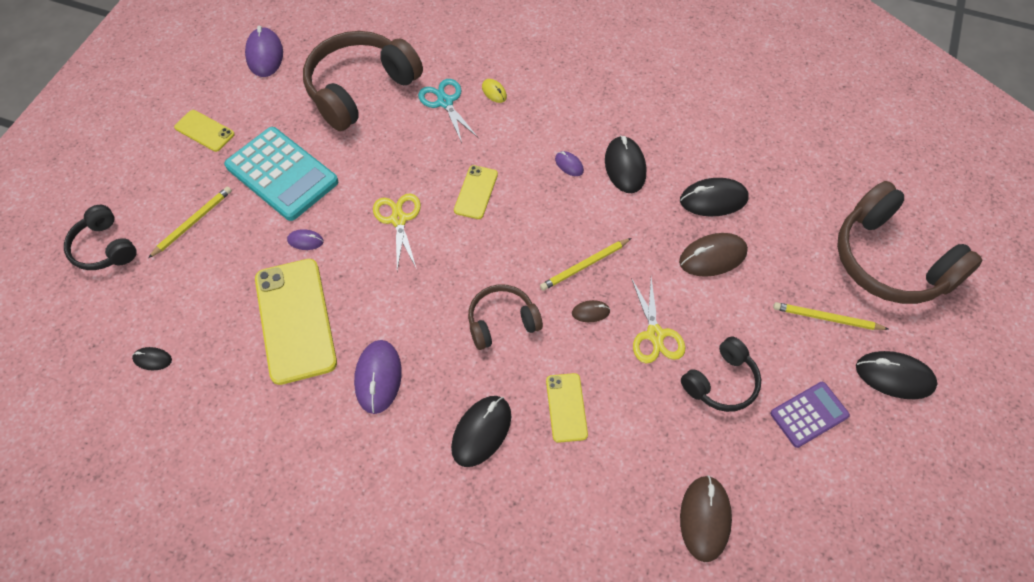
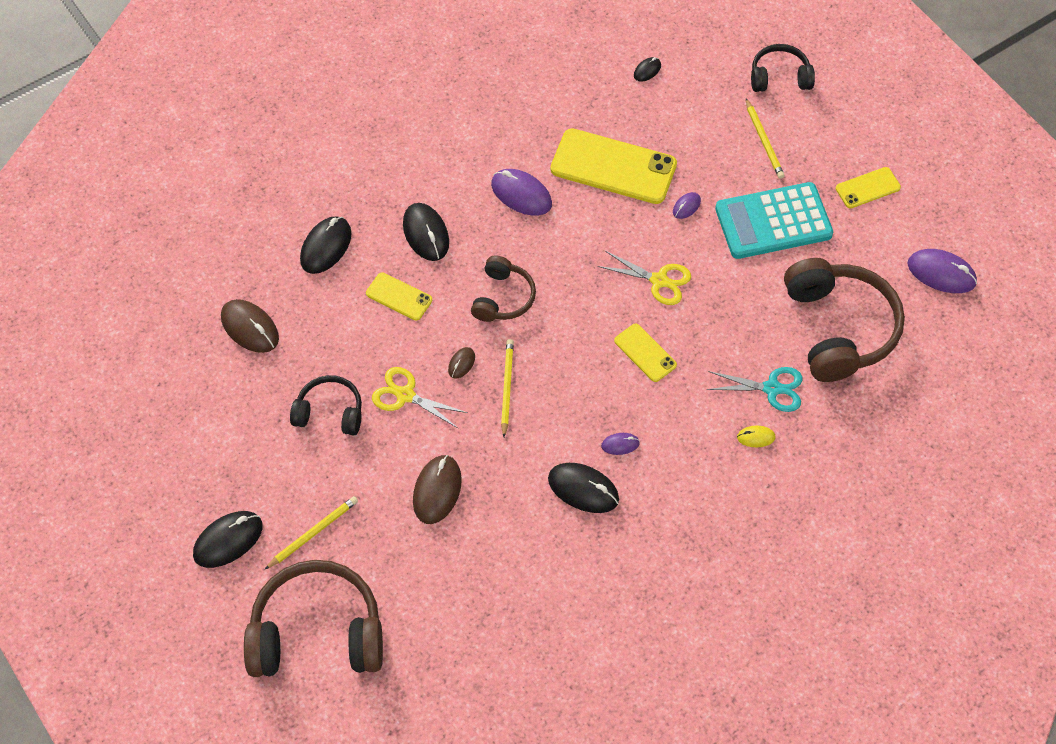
camera: 125 degrees right, 0 degrees up
black mouse [680,178,749,216] -> black mouse moved to [300,216,352,274]
black headphones [681,336,761,412] -> black headphones turned 105 degrees clockwise [290,375,362,436]
purple calculator [770,382,850,448] -> none

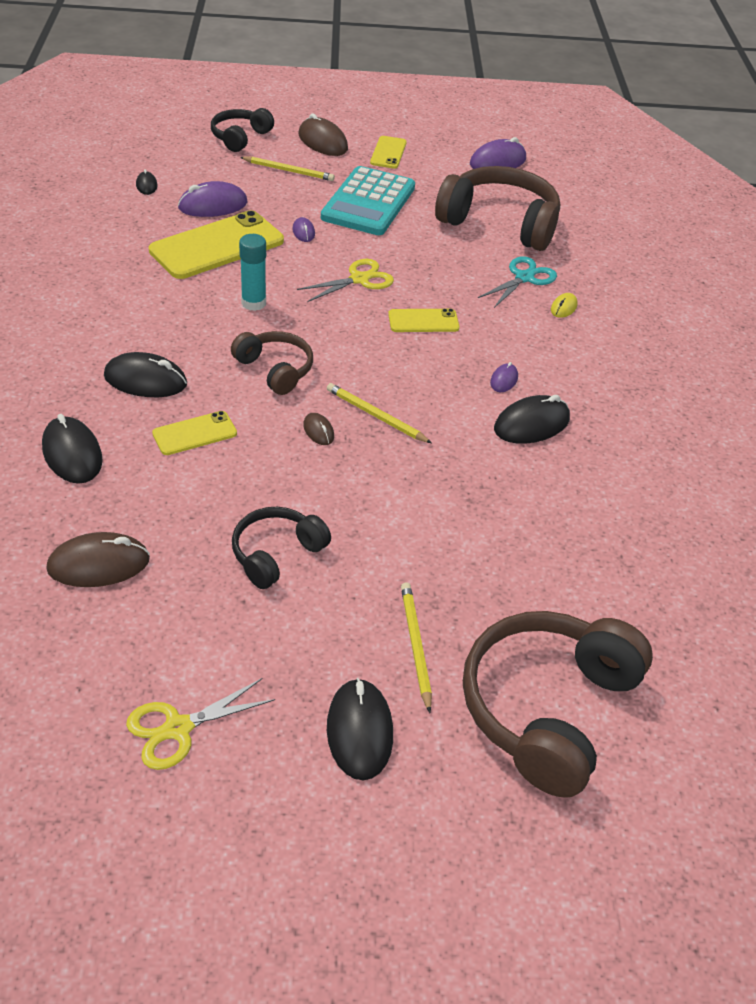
camera: 60 degrees left, 15 degrees down
yellow scissors [372,367,468,428] -> yellow scissors moved to [126,678,275,770]
brown mouse [413,455,462,524] -> brown mouse moved to [299,113,348,156]
purple mouse [491,169,552,216] -> purple mouse moved to [178,181,247,217]
none -> turquoise glue stick [239,234,266,311]

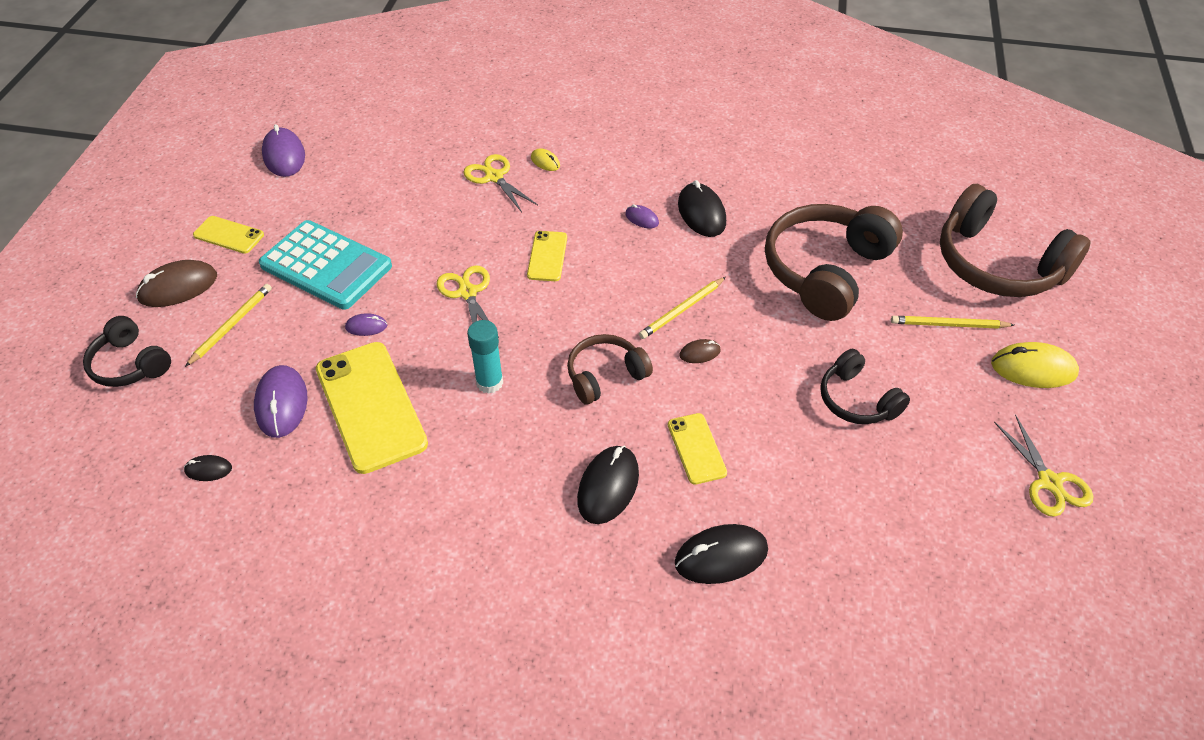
camera: 75 degrees left, 5 degrees up
brown mouse [46,532,150,587] -> none
black mouse [327,678,393,780] -> yellow mouse [991,342,1079,388]
brown headphones [435,166,560,251] -> brown headphones moved to [765,204,903,321]
turquoise scissors [478,256,557,308] -> yellow scissors [463,154,538,212]

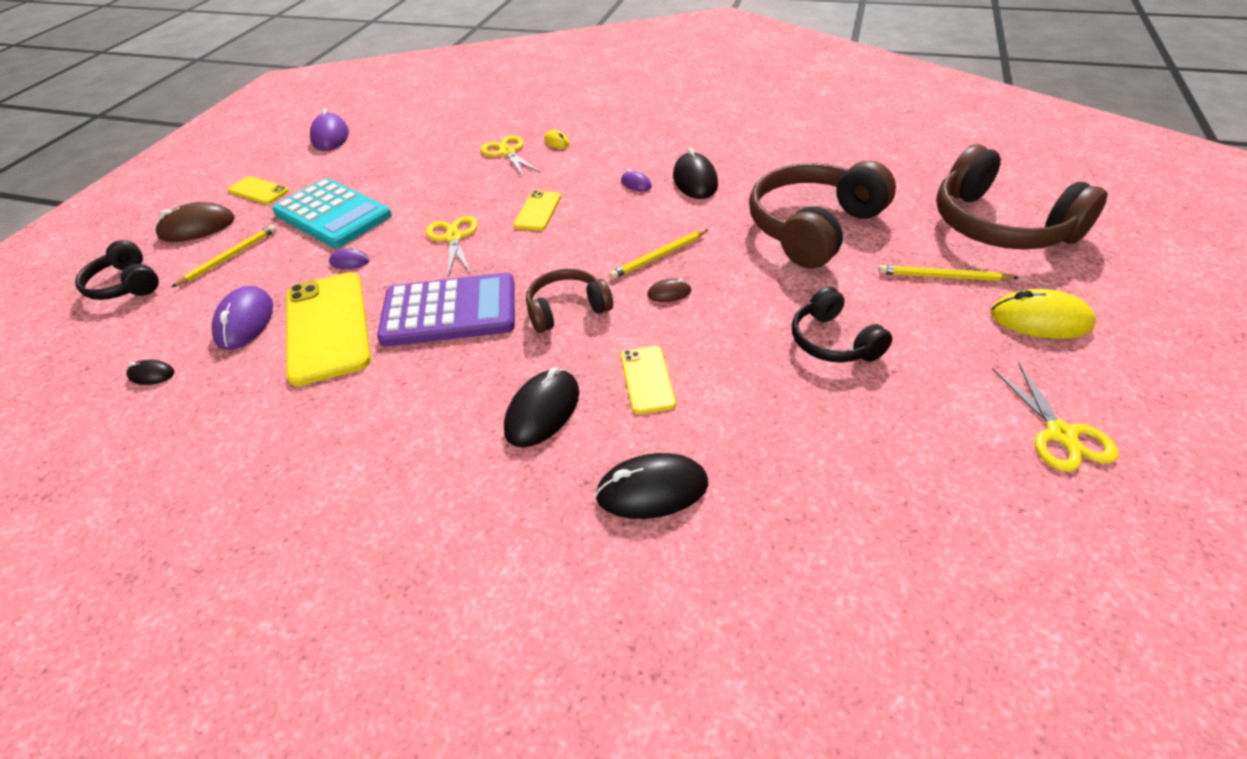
camera: 10 degrees right, 5 degrees down
turquoise glue stick [467,320,503,394] -> purple calculator [377,273,515,347]

